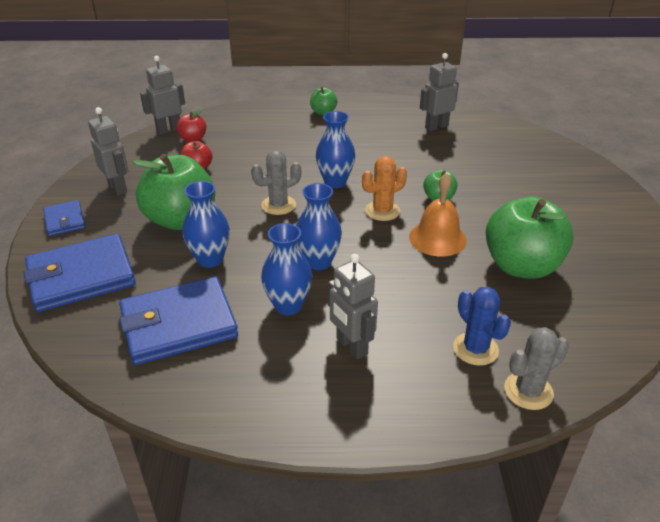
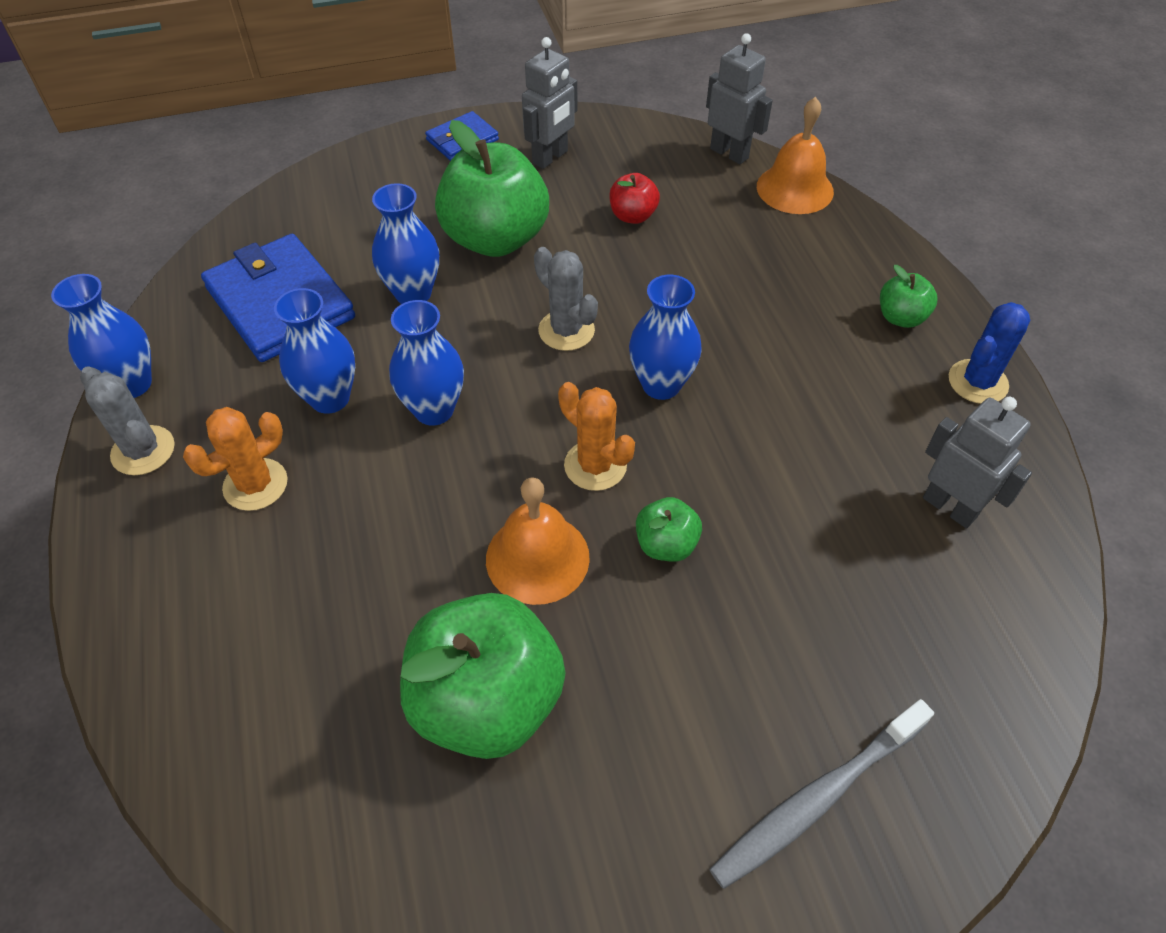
camera: 75 degrees right, 15 degrees up
blue wallet [24,234,136,312] -> none
red apple [176,109,206,142] -> none
grey robot [328,254,378,360] -> orange cactus [183,407,288,511]
blue cactus [453,287,511,366] -> blue cactus moved to [949,302,1030,404]
grey cactus [504,327,569,410] -> grey cactus moved to [80,366,175,475]
none -> blue vase [51,274,152,398]
none -> grey toothbrush [709,699,934,889]
none -> orange bell [757,97,834,214]

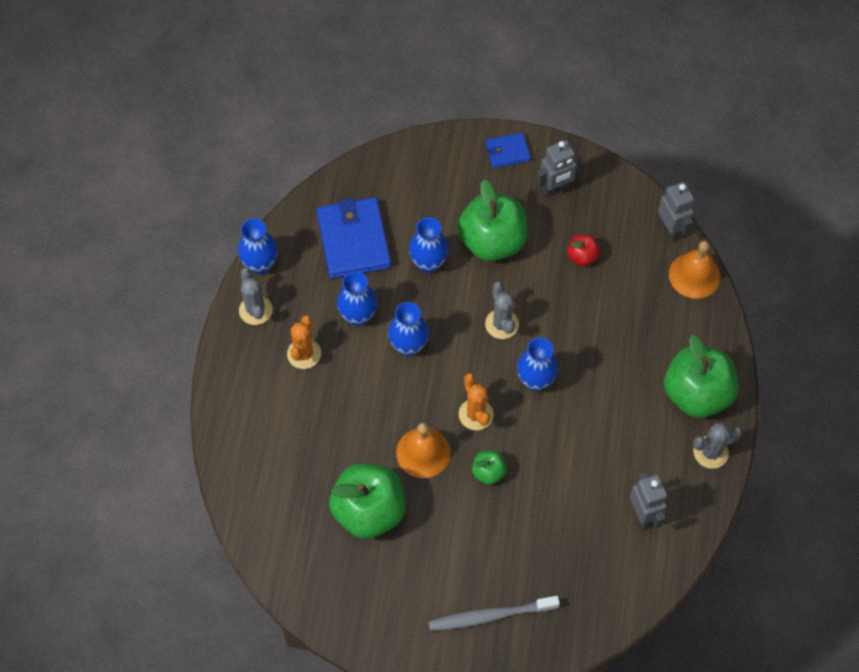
camera: 25 degrees right, 10 degrees up
orange cactus [183,407,288,511] -> orange cactus turned 60 degrees counterclockwise [287,315,321,369]
green apple [880,265,938,328] -> green apple [664,335,739,418], size x2.14
blue cactus [949,302,1030,404] -> grey cactus [693,423,742,469]

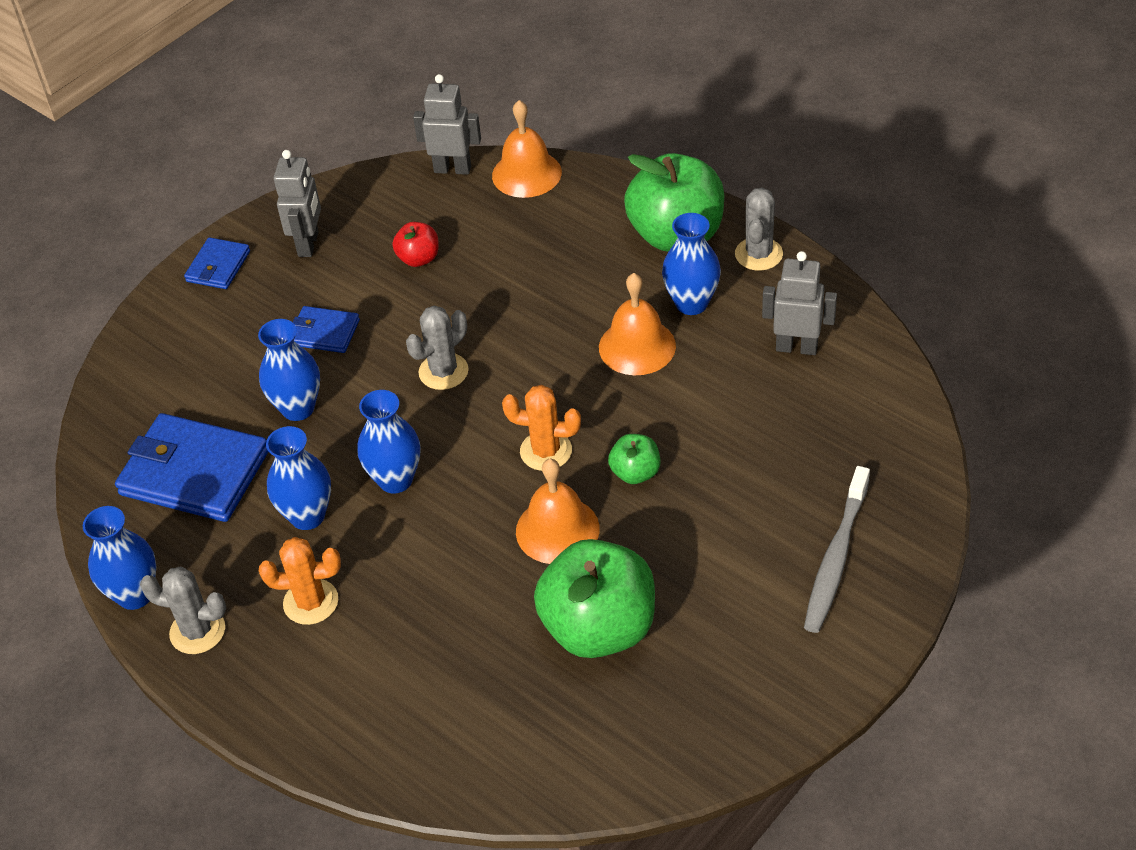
camera: 55 degrees left, 15 degrees down
orange cactus [287,315,321,369] -> orange cactus turned 45 degrees counterclockwise [259,537,341,625]
green apple [458,180,528,261] -> blue wallet [293,306,360,353]
grey cactus [485,282,519,339] -> grey cactus turned 60 degrees counterclockwise [406,306,469,390]
blue vase [517,337,558,391] -> blue vase moved to [662,213,721,315]
none -> orange bell [599,273,676,375]

